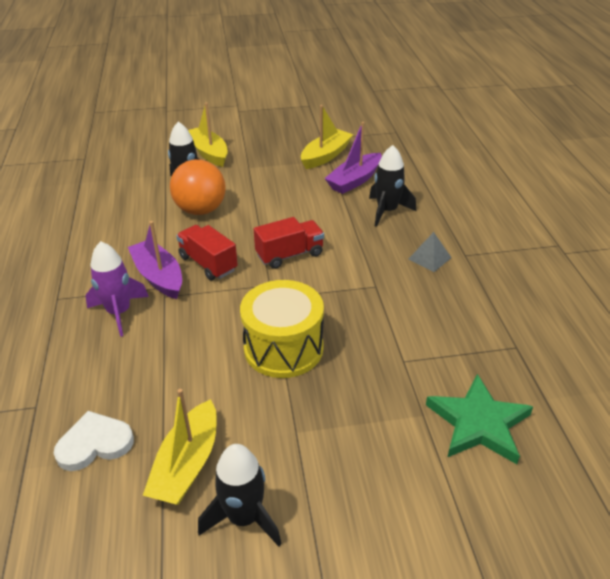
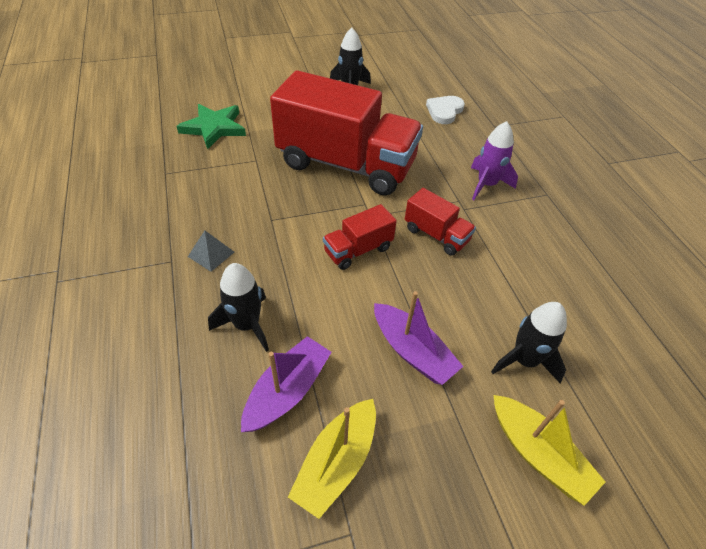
camera: 170 degrees right, 10 degrees up
white heart [54,411,134,471] -> white heart turned 150 degrees clockwise [426,96,465,124]
purple boat [128,221,182,299] -> purple boat moved to [374,291,463,385]
yellow boat [143,389,217,505] -> none
orange ball [170,159,226,215] -> none
yellow drum [240,280,324,378] -> red truck [270,70,423,195]

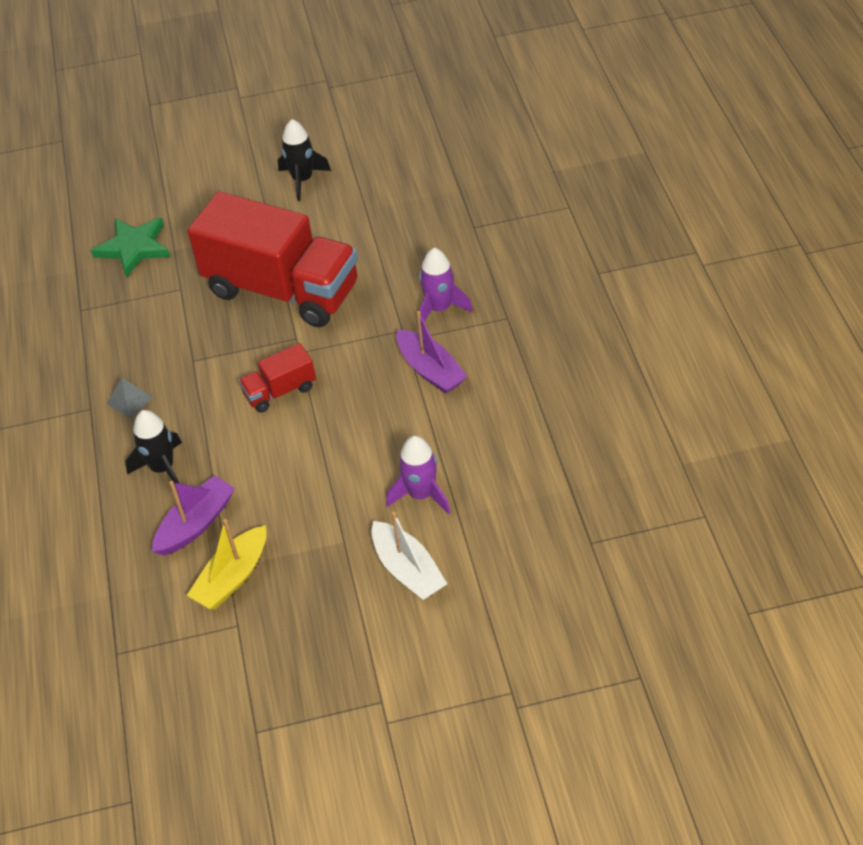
camera: 10 degrees right, 0 degrees up
purple boat [374,291,463,385] -> purple boat moved to [396,311,468,394]
red truck [405,188,476,256] -> none
white heart [426,96,465,124] -> none
black rocket [491,302,567,383] -> purple rocket [386,436,450,514]
yellow boat [493,395,605,506] -> white boat [371,512,447,600]

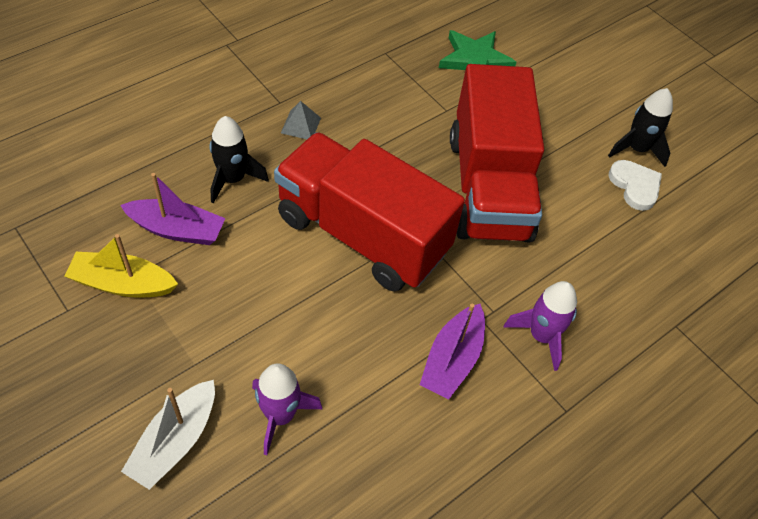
camera: 55 degrees right, 5 degrees up
red truck [239,343,316,412] -> red truck [274,132,465,292], size x2.29
none -> white heart [609,160,662,211]

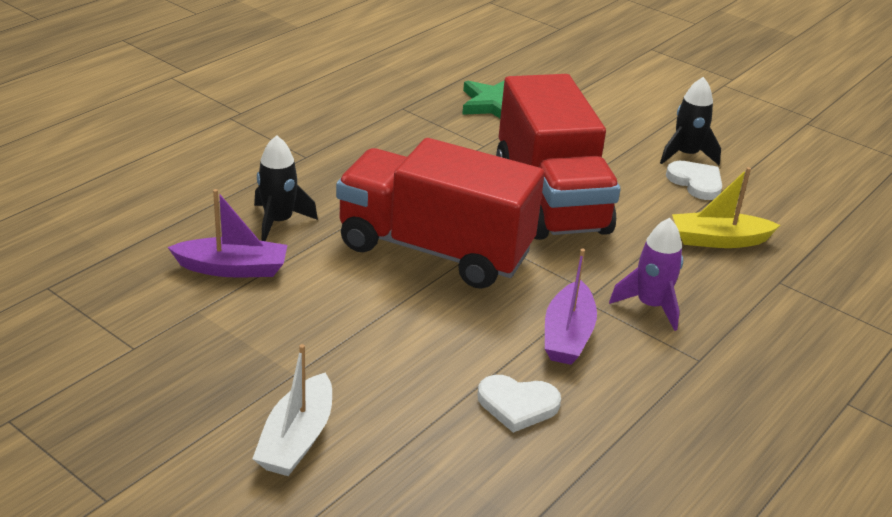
camera: 10 degrees left, 20 degrees down
yellow boat [65,234,178,298] -> yellow boat moved to [672,167,780,248]
purple rocket [252,363,322,455] -> none
grey pyramid [281,101,321,139] -> none
none -> white heart [477,375,561,433]

